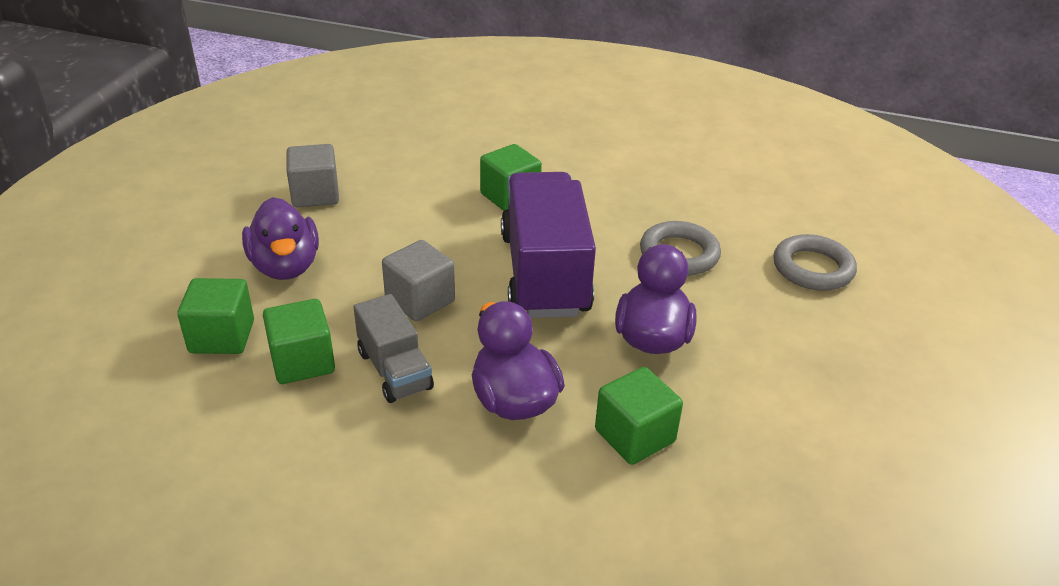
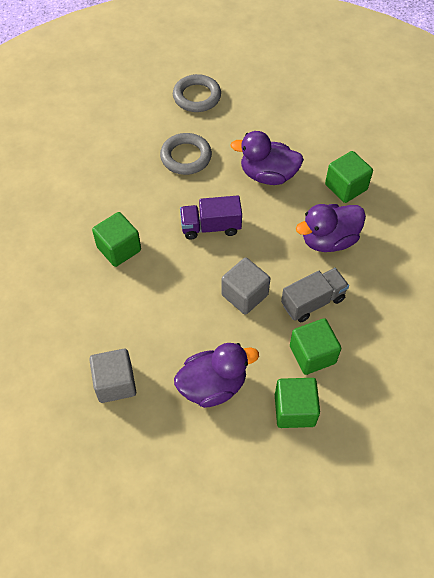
camera: 90 degrees left, 20 degrees up
purple truck [501,172,596,318] -> purple truck [180,195,242,240], size x0.53

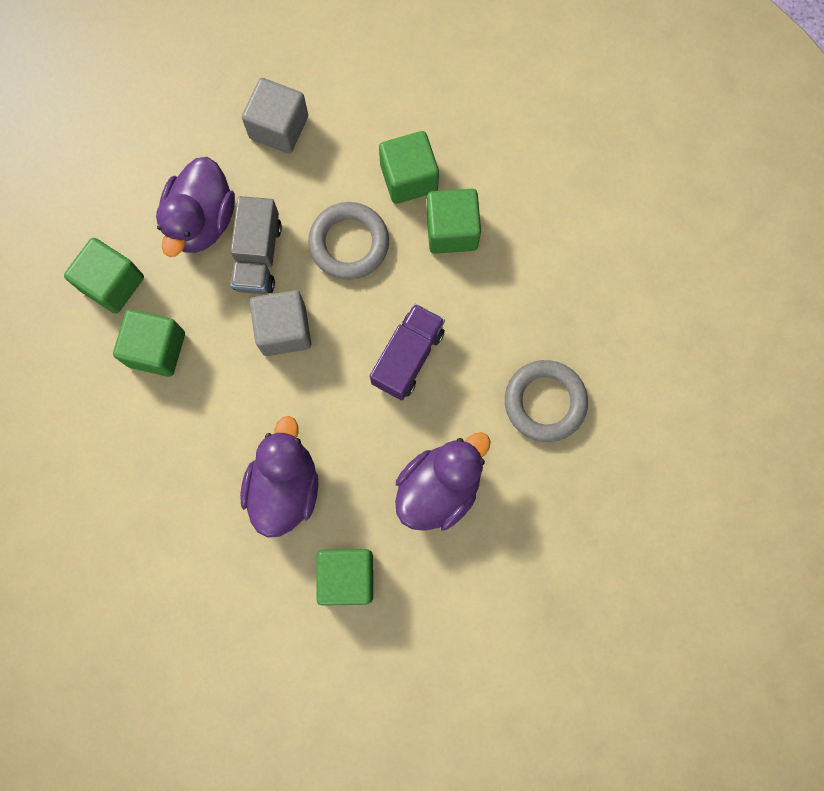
camera: 125 degrees right, 20 degrees up
grey ring [173,74,221,112] -> grey ring moved to [308,202,389,280]
grey truck [281,268,349,322] -> grey truck moved to [230,196,282,294]
none -> green cube [379,131,439,204]

